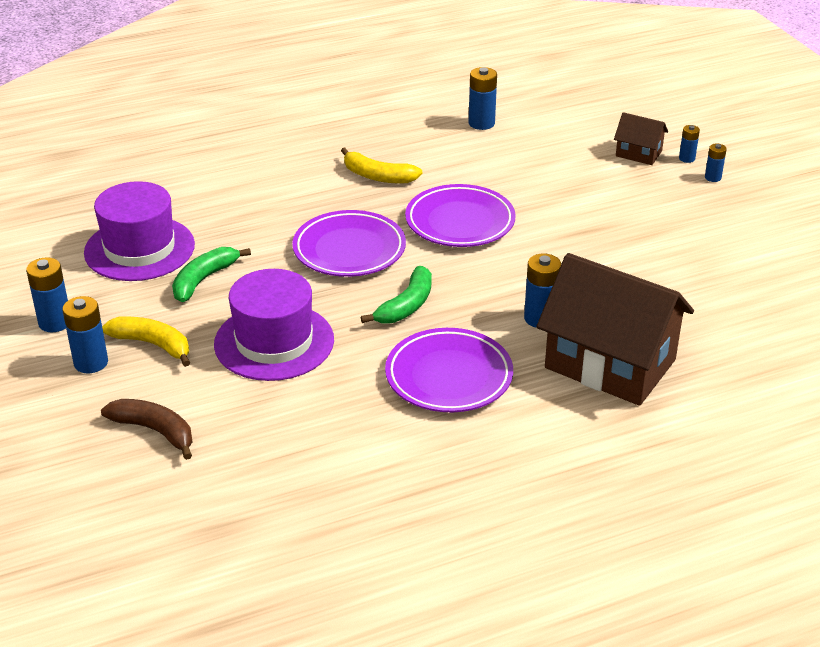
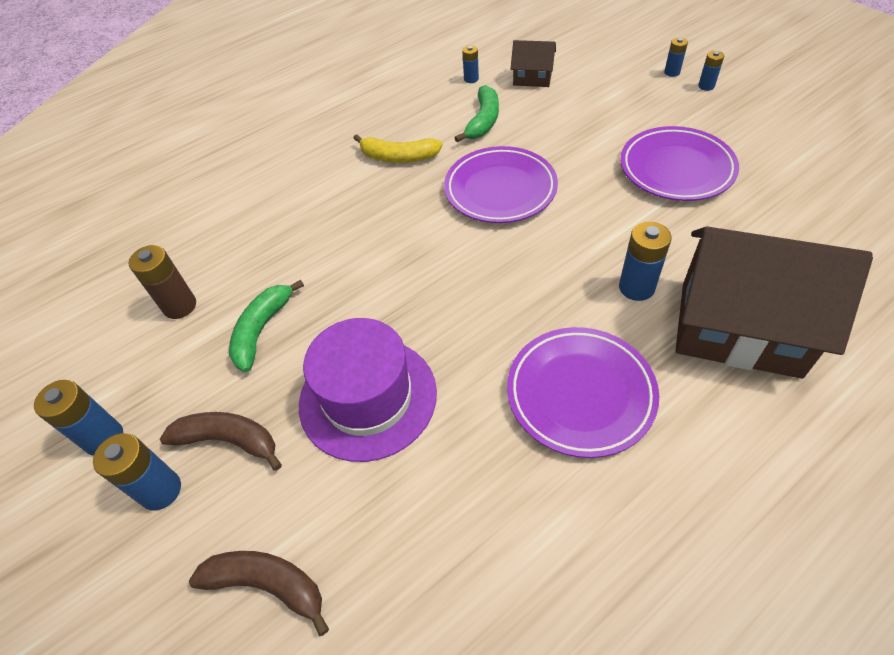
camera: 10 degrees left, 15 degrees up
purple hat [84,181,195,281] -> brown battery [129,245,196,319]
yellow banana [102,317,190,367] -> brown banana [160,412,282,471]
purple plate [292,210,406,277] -> purple plate moved to [620,126,739,201]
green banana [361,266,432,324] -> green banana moved to [455,85,499,142]
blue battery [468,67,497,130] -> blue battery [462,45,479,83], size x0.59
brown house [614,112,668,165] -> brown house moved to [511,40,556,87]

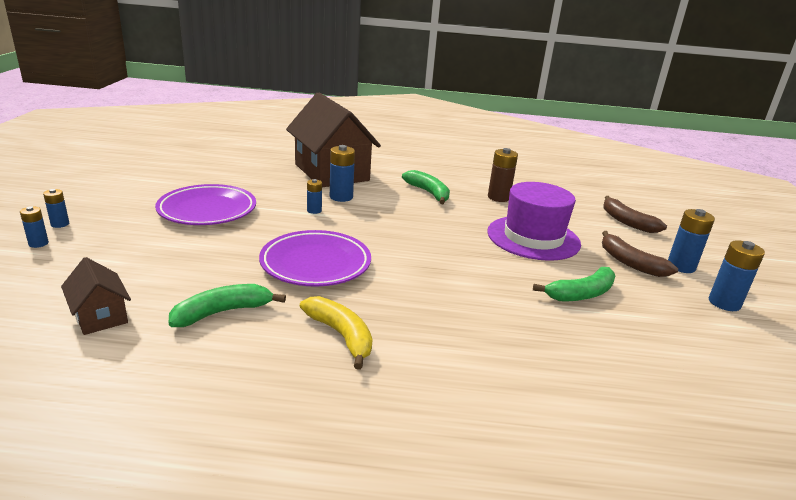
camera: 145 degrees left, 25 degrees down
brown battery [129,245,196,319] -> brown battery moved to [488,148,518,202]
blue battery [462,45,479,83] -> blue battery moved to [307,179,322,214]
purple plate [507,327,659,458] -> green banana [402,170,450,204]

